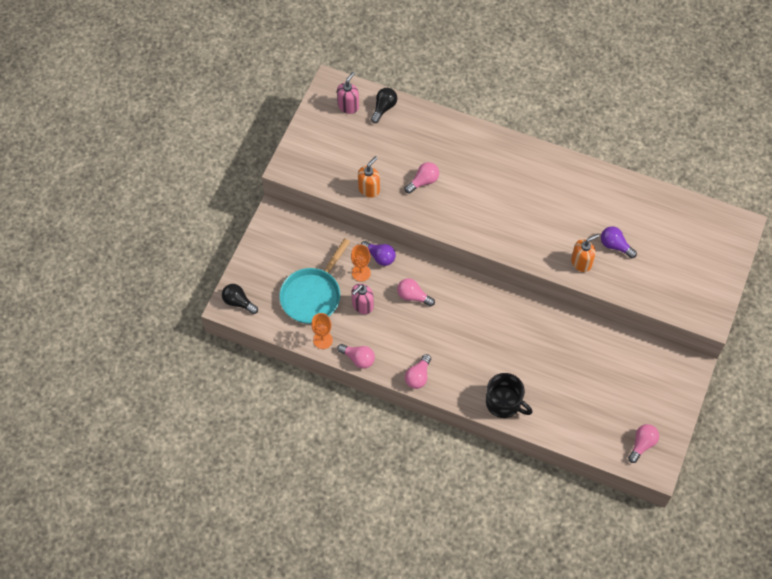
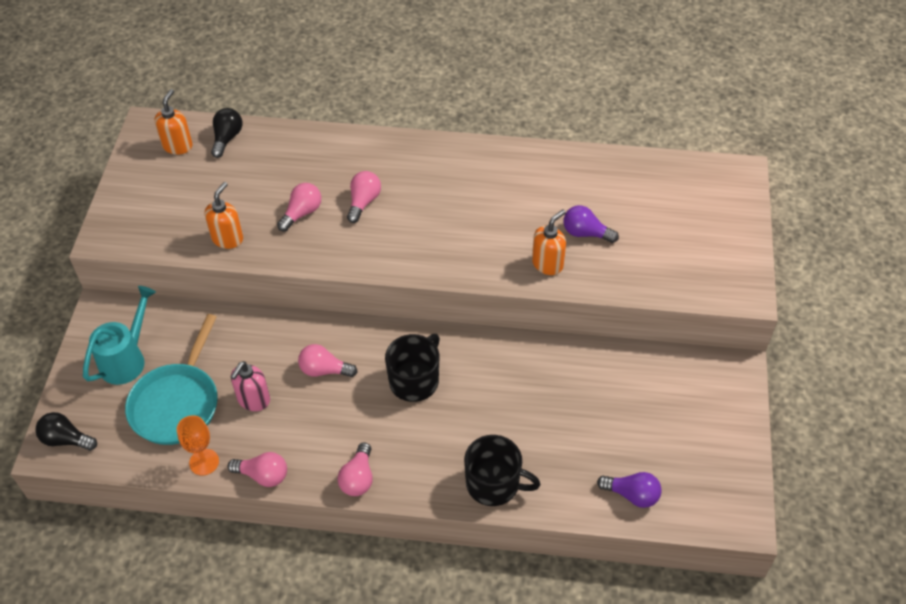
camera: 15 degrees left, 10 degrees down
pink soap dispenser [337,72,359,114] -> orange soap dispenser [155,89,193,155]
orange goblet [351,245,371,281] -> none
purple light bulb [361,241,396,266] -> purple light bulb moved to [597,472,662,508]
pink light bulb [628,424,659,463] -> pink light bulb moved to [347,171,381,223]
none -> turquoise watering can [83,286,156,385]
none -> black mug [385,334,440,402]

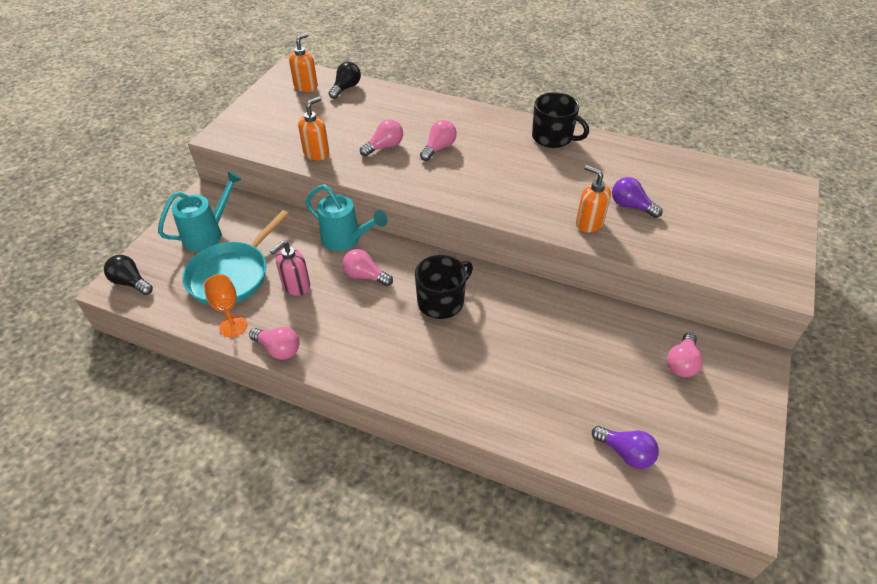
camera: 15 degrees right, 5 degrees down
pink light bulb [337,442,373,496] -> pink light bulb moved to [667,332,703,377]
black mug [464,435,540,506] -> black mug moved to [532,92,589,148]
orange soap dispenser [532,210,566,275] -> orange soap dispenser turned 105 degrees counterclockwise [576,165,611,233]
none -> turquoise watering can [306,184,388,251]

